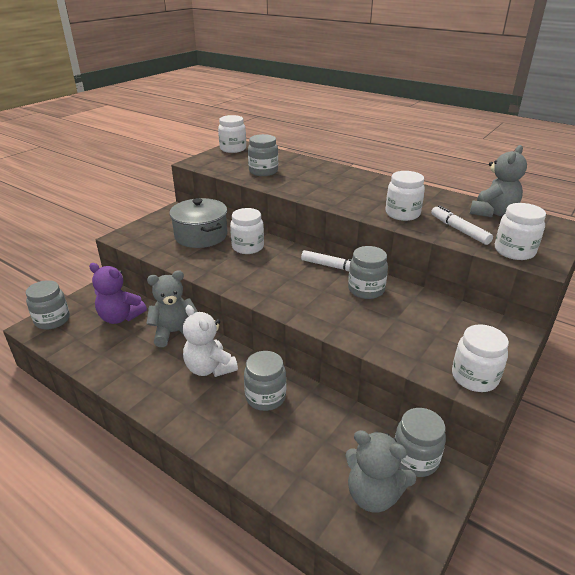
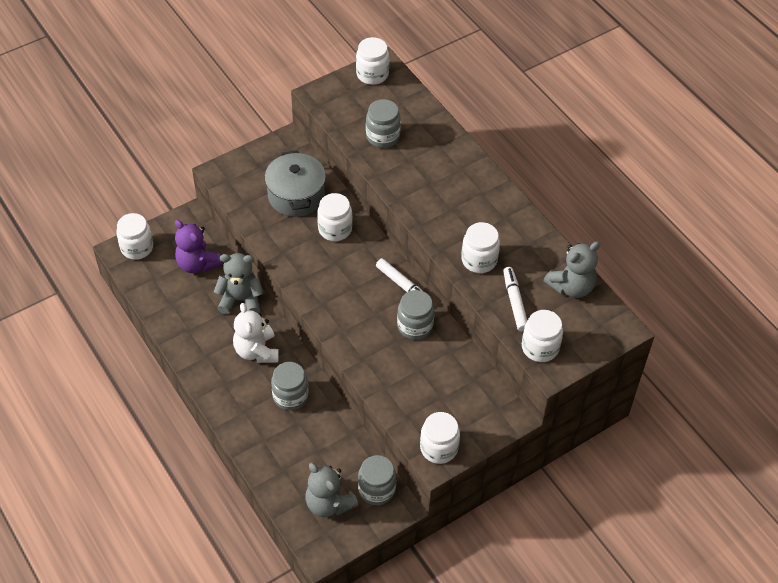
camera: 20 degrees right, 20 degrees up
grey jar [26,280,70,329] -> white jar [116,213,153,260]

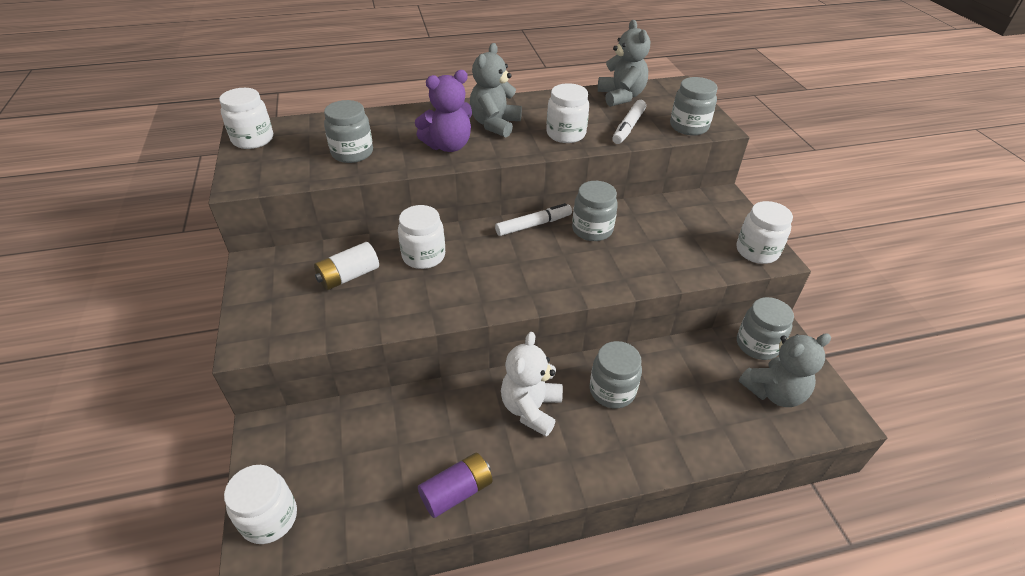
camera: 70 degrees left, 10 degrees down
purple teddy bear [175,220,223,273] -> purple teddy bear moved to [415,70,472,152]
grey teddy bear [214,253,263,314] -> grey teddy bear moved to [470,43,522,138]
white teddy bear [233,303,279,363] -> white teddy bear turned 105 degrees clockwise [501,332,563,436]
grey pot [265,150,326,217] -> white battery [314,242,379,290]
white marker [503,267,527,331] -> white marker turned 75 degrees counterclockwise [612,100,646,144]
white jar [522,310,563,362] -> grey jar [670,77,718,136]
none -> purple battery [418,452,493,518]

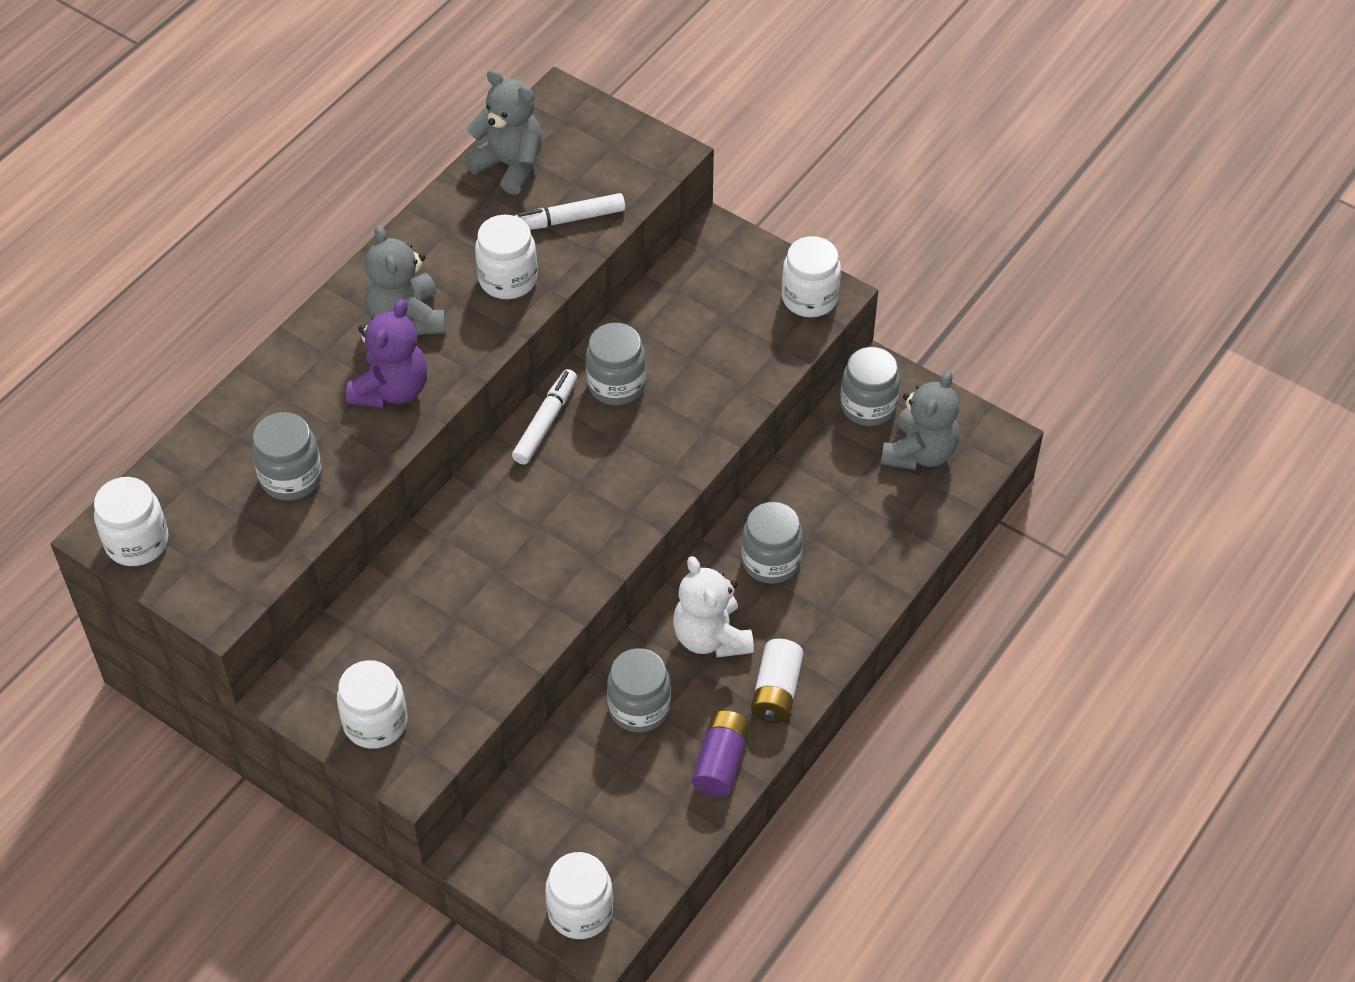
camera: 40 degrees left, 10 degrees up
white battery [314,242,379,290] -> white battery moved to [751,639,803,723]
white jar [398,205,445,269] -> white jar moved to [337,660,407,749]
white marker [612,100,646,144] -> white marker turned 90 degrees clockwise [514,193,625,230]
grey jar [670,77,718,136] -> grey jar moved to [607,648,671,733]

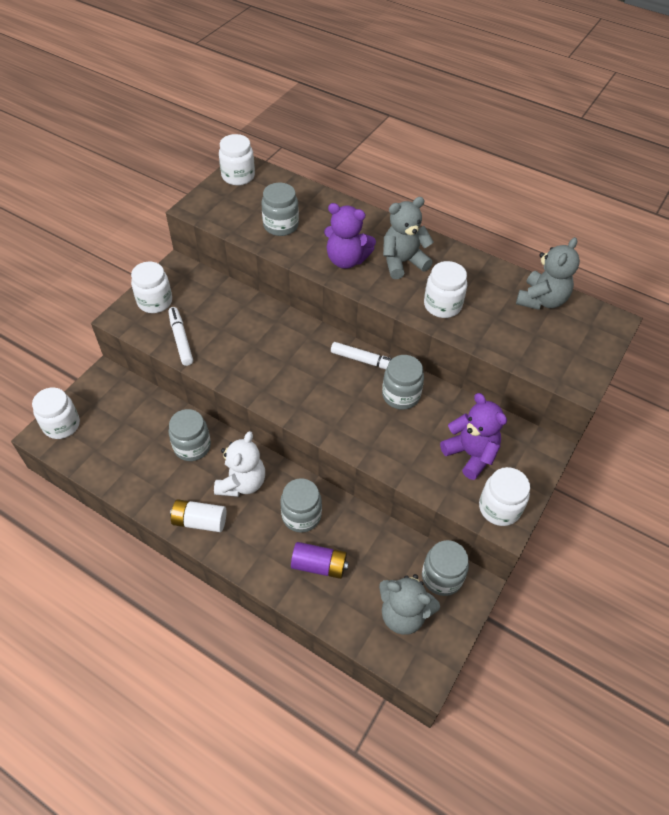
camera: 85 degrees right, 0 degrees up
white marker [514,193,625,230] -> white marker moved to [168,307,193,366]
white teddy bear [673,556,754,658] -> white teddy bear turned 135 degrees clockwise [214,431,265,497]
purple battery [692,710,750,797] -> purple battery moved to [291,542,349,579]
none -> purple teddy bear [440,393,507,480]

